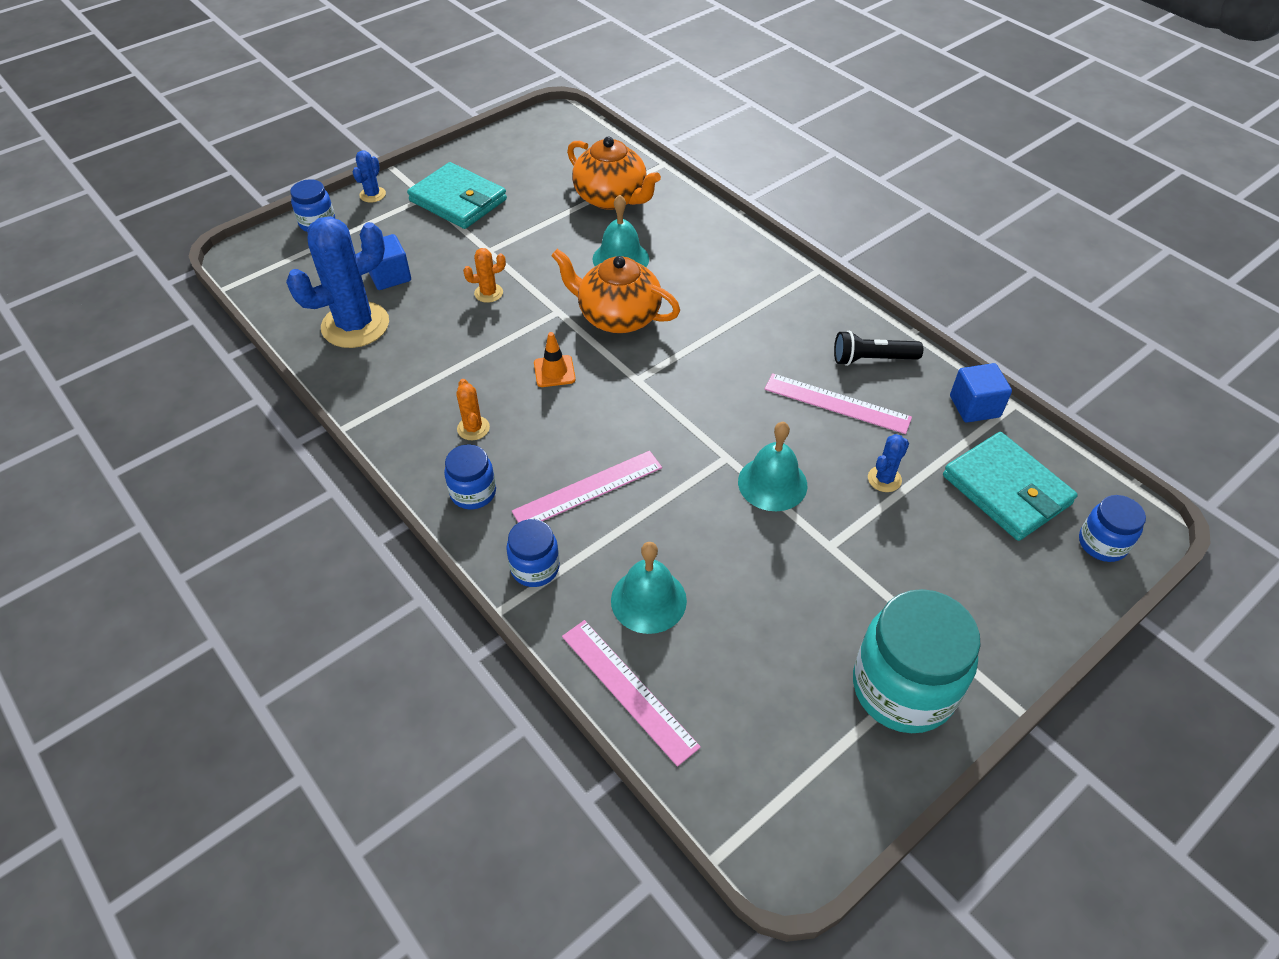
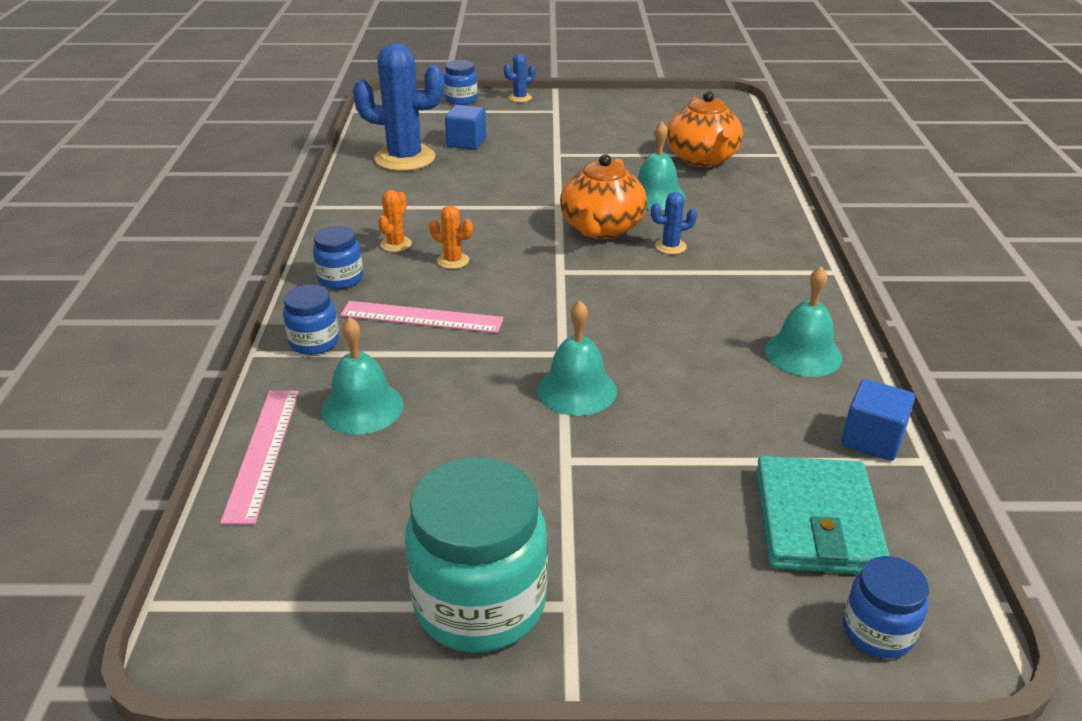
camera: 40 degrees right, 15 degrees down
turquoise wallet [407,162,507,229] -> none
orange cactus [463,248,506,303] -> orange cactus moved to [429,206,473,269]
orange traffic cone [534,332,576,387] -> none
orange teapot [551,249,680,333] -> orange teapot turned 135 degrees counterclockwise [560,154,647,239]
pink ruler [765,373,912,434] -> none
black flashlight [834,331,923,366] -> turquoise bell [765,266,842,377]
blue cactus [868,434,909,492] -> blue cactus moved to [651,192,697,254]

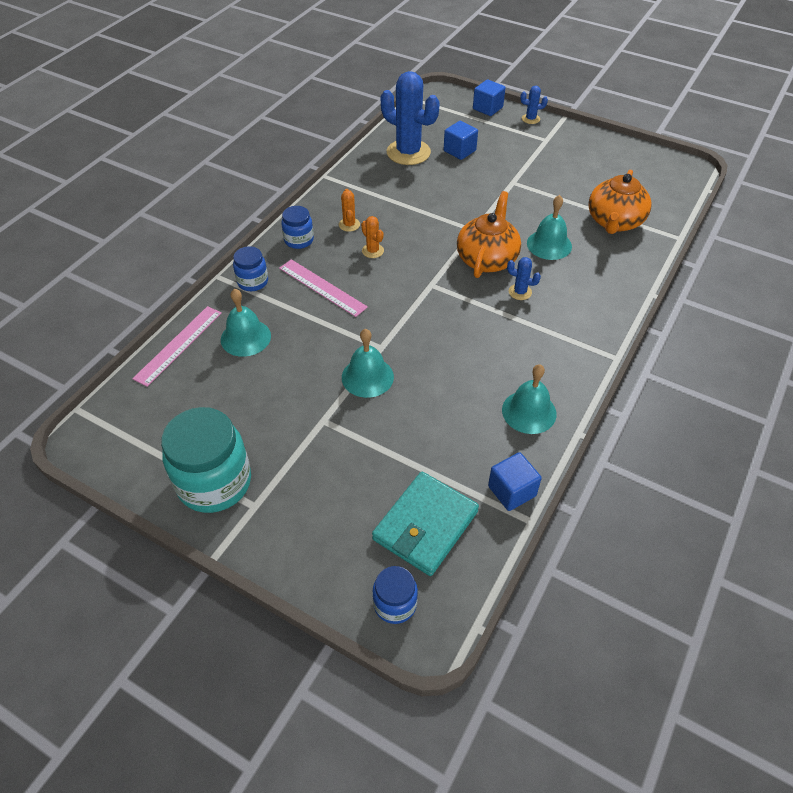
camera: 30 degrees right, 15 degrees up
orange cactus [378,190,412,252] -> orange cactus turned 60 degrees counterclockwise [339,189,360,232]
blue jar [444,60,478,105] -> blue cube [473,79,505,116]
orange teapot [560,154,647,239] -> orange teapot turned 150 degrees clockwise [457,191,521,278]

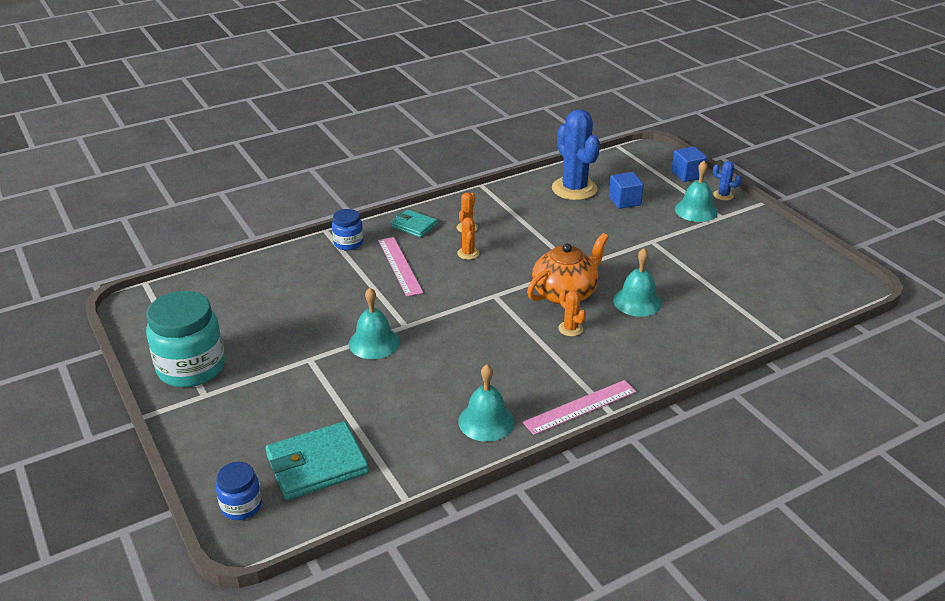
camera: 30 degrees right, 15 degrees down
pink ruler [132,306,222,387] -> pink ruler moved to [523,380,636,435]
turquoise bell [221,288,271,357] -> turquoise bell moved to [675,161,718,222]
blue jar [281,206,314,249] -> turquoise wallet [391,209,437,237]
blue cube [488,452,542,511] -> none
blue cactus [507,257,541,300] -> orange cactus [558,290,586,336]
orange teapot [588,170,652,234] -> none

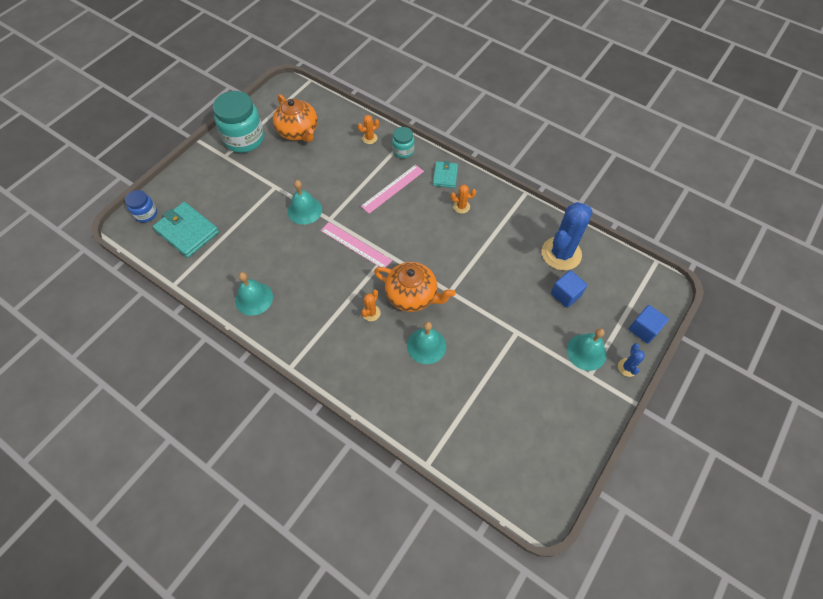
camera: 65 degrees right, 25 degrees up
blue jar [332,209,363,250] -> turquoise jar [392,127,414,158]
orange cactus [457,217,479,260] -> orange cactus moved to [358,115,379,144]
pink ruler [523,380,636,435] -> pink ruler moved to [321,222,392,268]
none -> orange teapot [273,94,318,142]

